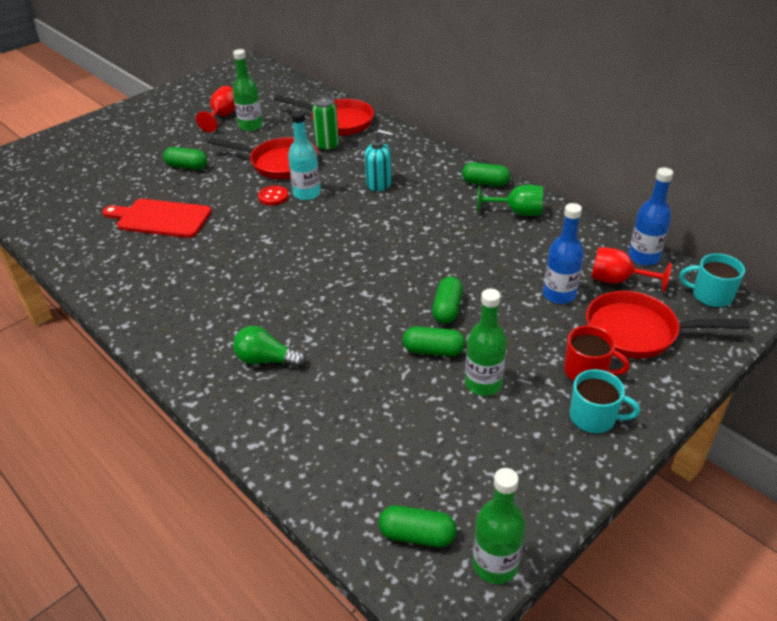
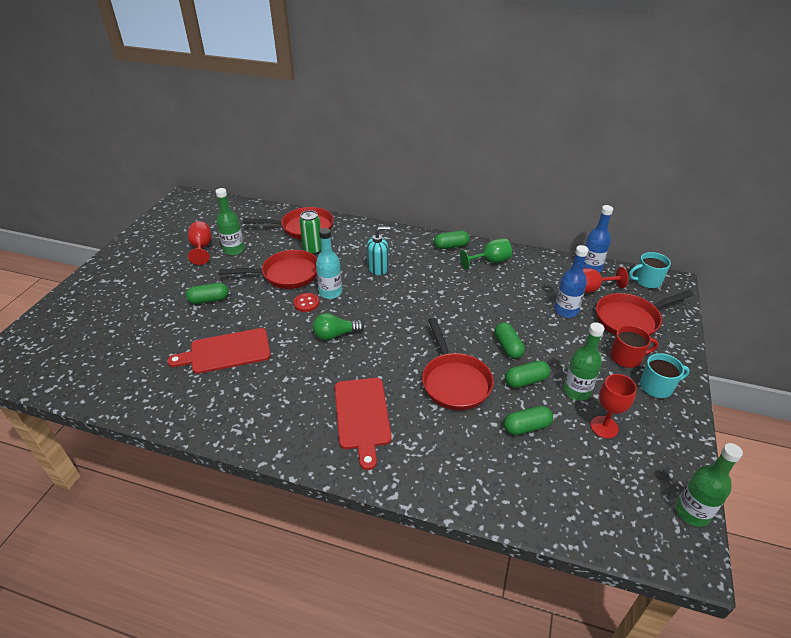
camera: 30 degrees left, 0 degrees up
green light bulb [233,326,306,368] -> green light bulb moved to [313,313,364,340]
green capsule [379,505,456,547] -> green capsule moved to [504,406,553,435]
none -> red cutting board [335,378,392,470]
none -> red pan [422,318,494,410]
none -> red goblet [590,374,637,438]

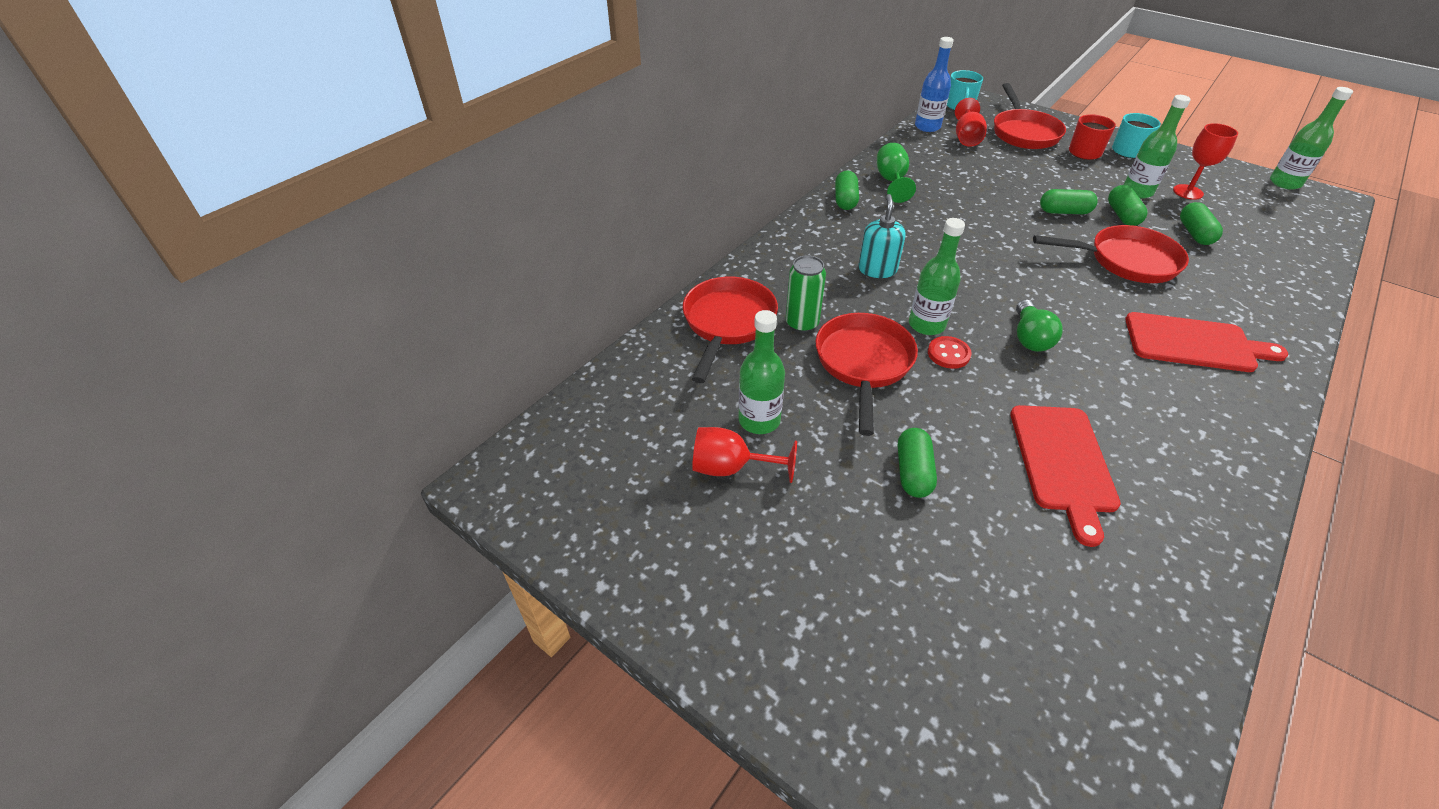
camera: 70 degrees left, 5 degrees up
turquoise bottle [316,228,342,299] -> green bottle [909,218,965,335]
blue bottle [554,245,588,318] -> none

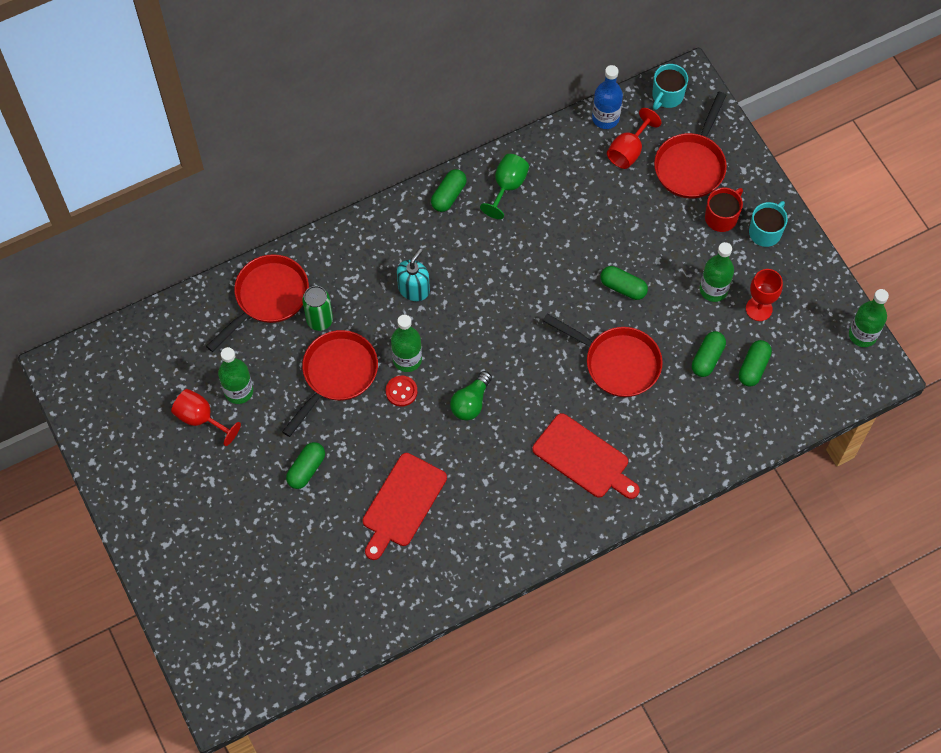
camera: 25 degrees right, 20 degrees up
green capsule [1108,185,1148,226] -> green capsule moved to [739,340,772,387]

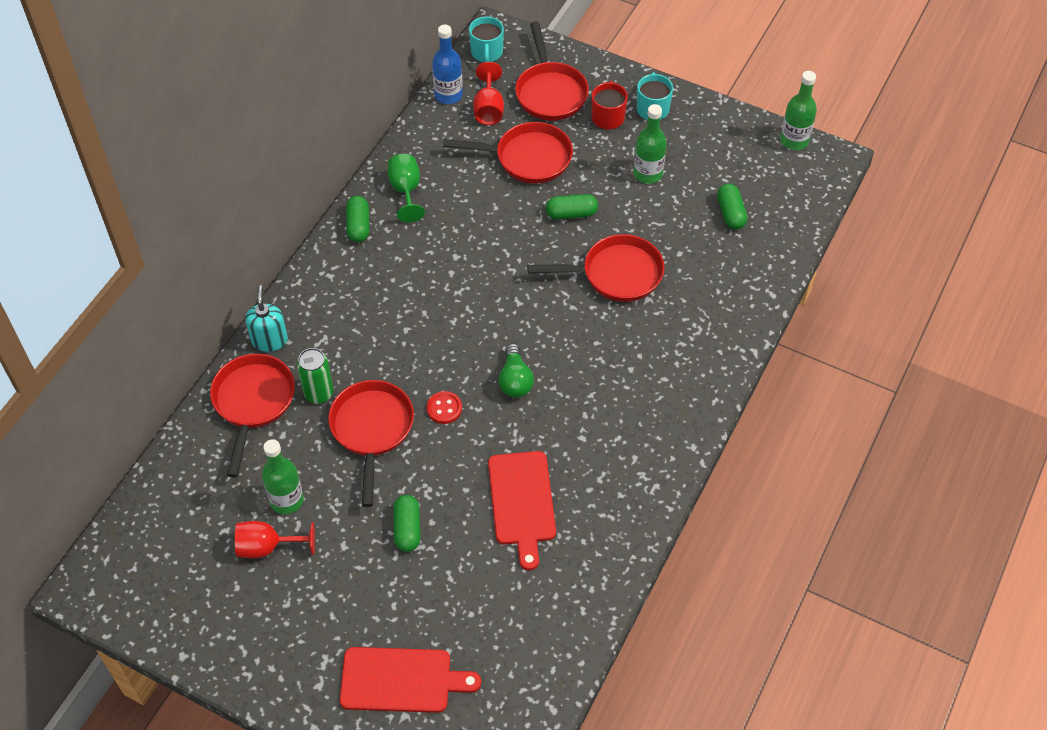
camera: 35 degrees left, 10 degrees down
green bottle [391,315,422,372] -> none
turquoise soap dispenser [397,248,430,301] -> turquoise soap dispenser moved to [245,285,288,352]
red cutting board [532,413,640,499] -> red cutting board moved to [340,647,481,713]
green capsule [692,331,726,377] -> none
red goblet [746,269,783,321] -> none
none -> red pan [443,122,573,184]

